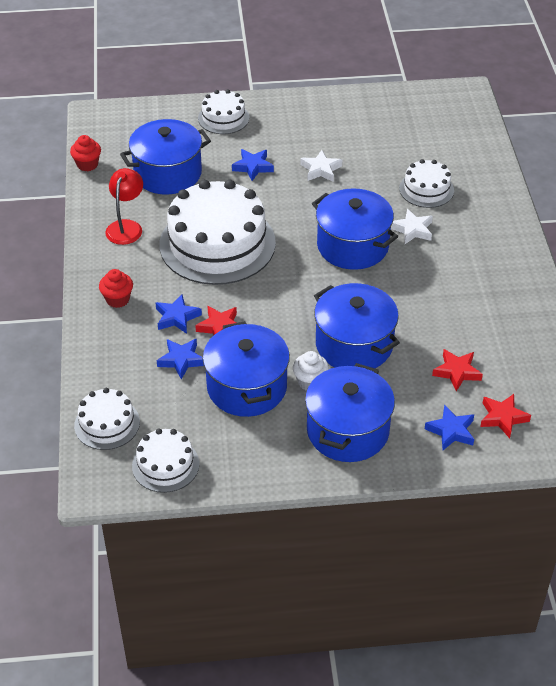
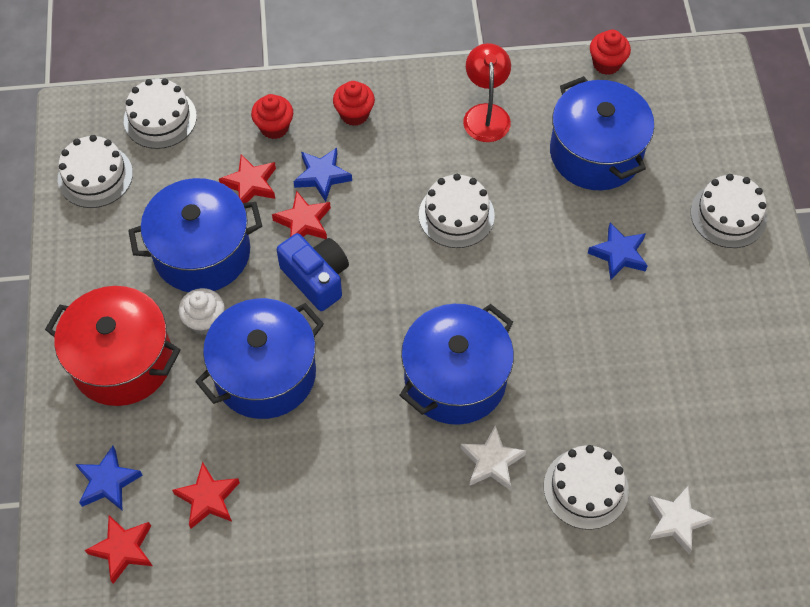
camera: 90 degrees right, 15 degrees up
red lamp [105,168,143,245] -> red lamp turned 105 degrees counterclockwise [463,43,511,142]
blue star [156,338,204,379] -> red star [219,154,276,203]
white cake [160,180,276,285] -> white cake [419,174,495,248], size x0.49
white star [300,150,342,182] -> white star moved to [647,486,714,554]
blue pot [305,363,395,462] -> red pot [45,286,181,406]
none -> red cupcake [251,94,293,139]
none -> blue camera [277,233,349,311]

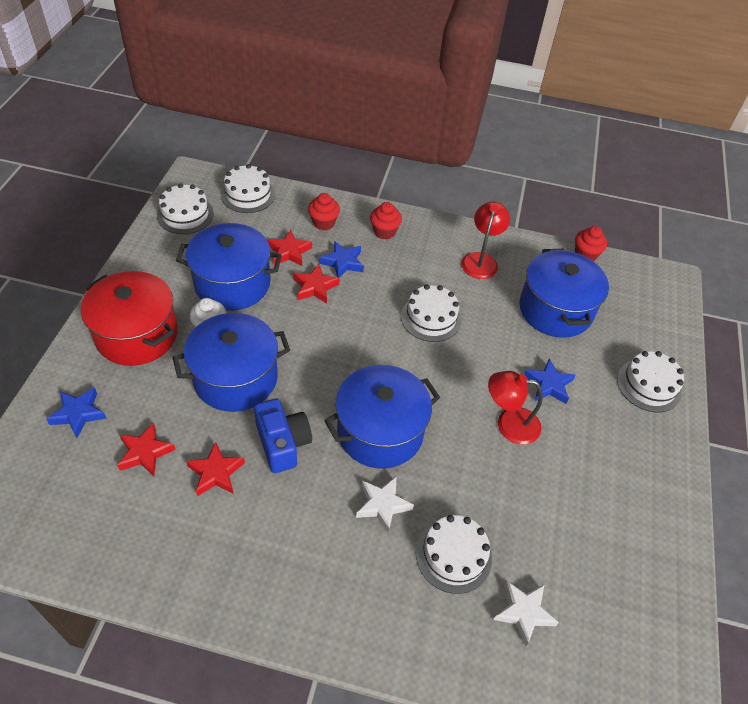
camera: 15 degrees right, 10 degrees down
red star [85,515,153,584] -> red star moved to [186,442,245,496]
blue camera [277,233,349,311] -> blue camera moved to [254,399,312,473]
none -> red lamp [488,371,543,445]

